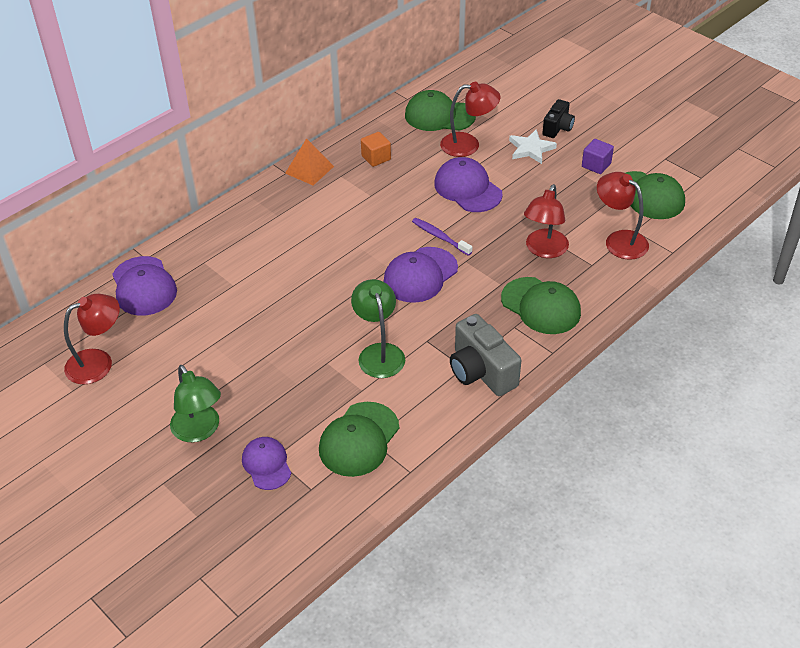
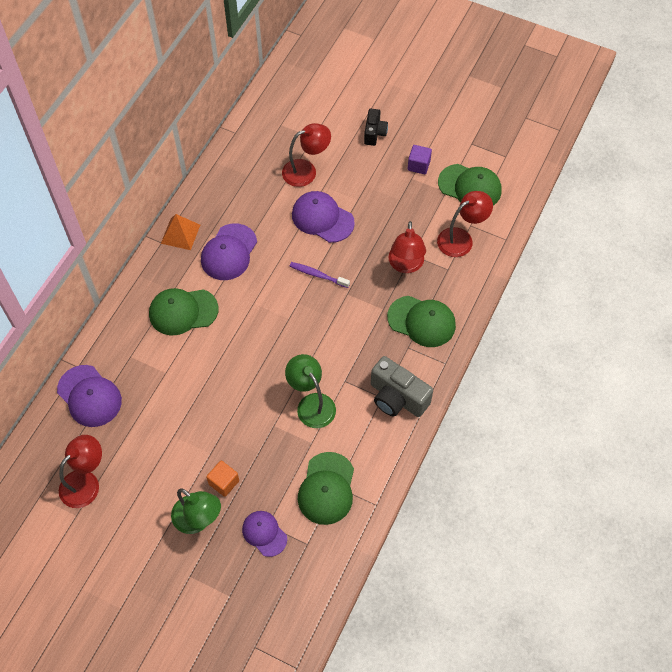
camera: 20 degrees left, 15 degrees up
orange cube [361,132,391,167] -> orange cube moved to [206,460,239,497]
purple cap [383,247,458,303] -> purple cap moved to [201,223,257,280]
green cap [405,90,476,131] -> green cap moved to [149,288,219,335]
white star [509,129,557,164] -> none
red lamp [597,172,649,260] -> red lamp turned 120 degrees clockwise [437,191,493,257]

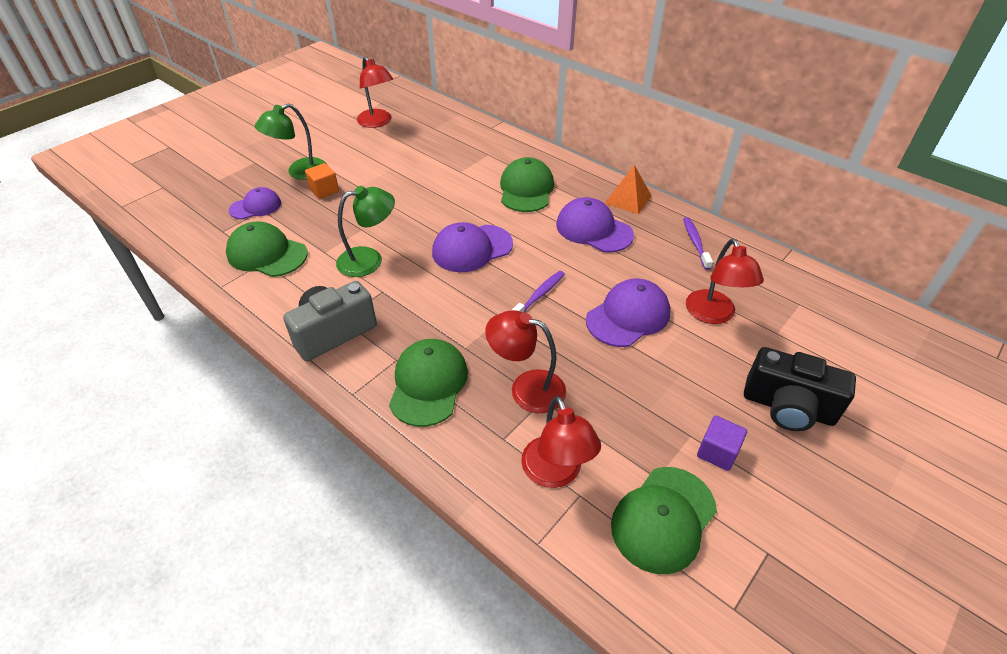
camera: 105 degrees right, 15 degrees down
purple cap [57,365,122,427] -> purple cap moved to [432,222,513,272]
black camera [364,109,388,146] -> black camera [744,347,856,431], size x1.65
green cap [387,296,456,347] -> green cap turned 150 degrees clockwise [389,339,468,427]
none -> purple toothbrush [683,217,713,270]

